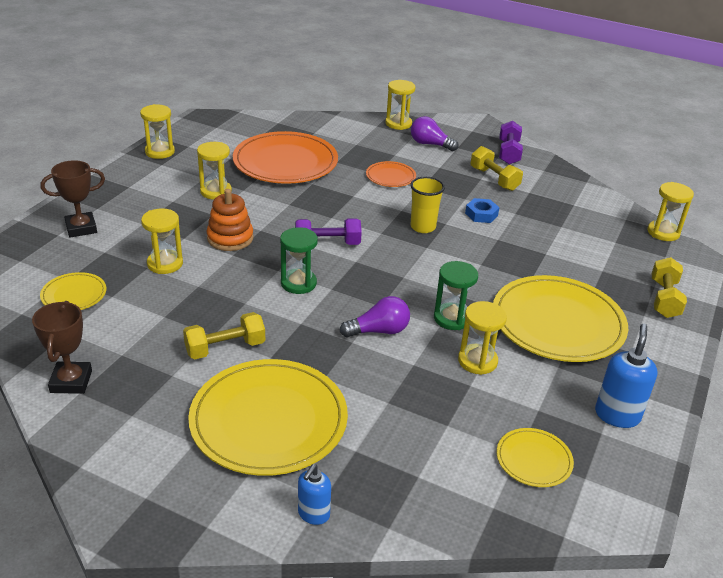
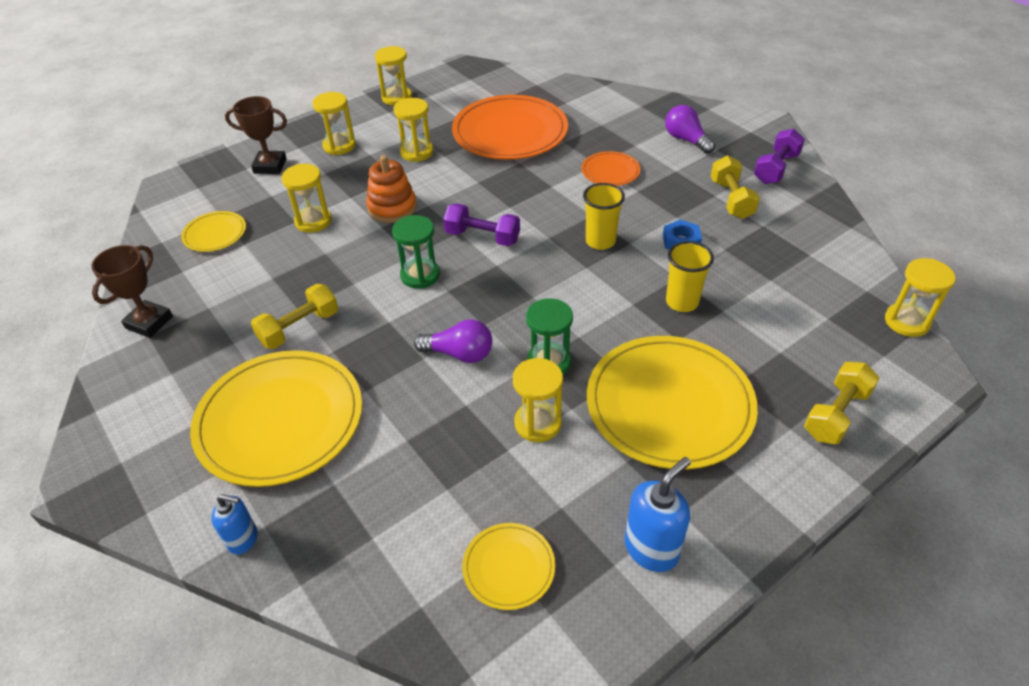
camera: 30 degrees right, 10 degrees up
yellow dumbbell [183,312,265,359] -> yellow dumbbell turned 45 degrees counterclockwise [251,284,338,349]
blue soap dispenser [298,464,331,525] -> blue soap dispenser turned 135 degrees counterclockwise [211,494,258,555]
yellow hourglass [385,80,415,130] -> yellow hourglass moved to [312,92,356,155]
none -> yellow cup [666,241,714,312]

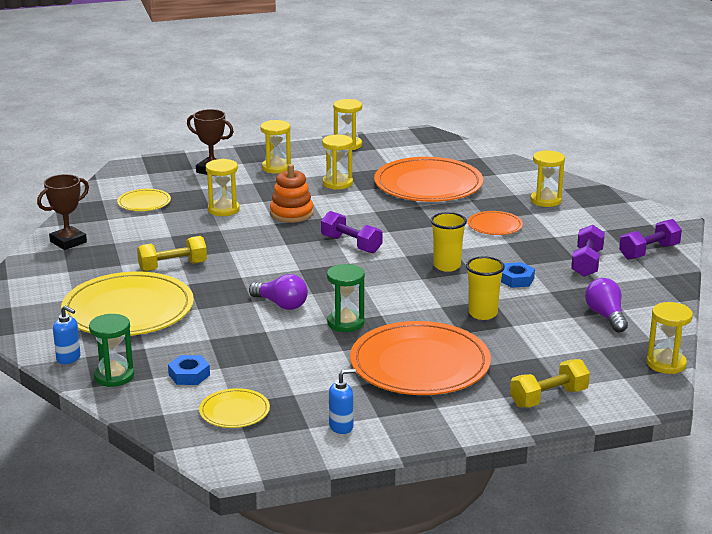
camera: 20 degrees right, 20 degrees down
green hourglass [392,215,440,289] -> green hourglass moved to [89,314,134,387]
yellow hourglass [513,358,563,442] -> yellow hourglass moved to [530,150,565,207]
yellow plate [587,336,758,470] -> orange plate [350,321,491,395]
blue soap dispenser [625,457,691,572] -> blue soap dispenser [329,369,356,434], size x0.64
purple light bulb [665,105,715,154] -> purple light bulb moved to [585,278,628,332]
yellow dumbbell [711,155,760,219] -> purple dumbbell [571,225,605,277]
none -> blue nut [168,355,210,385]

